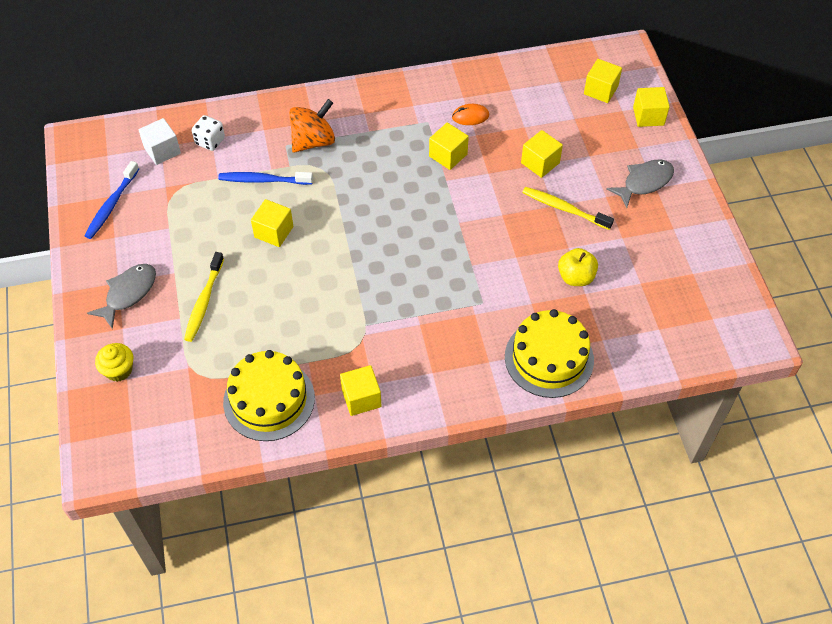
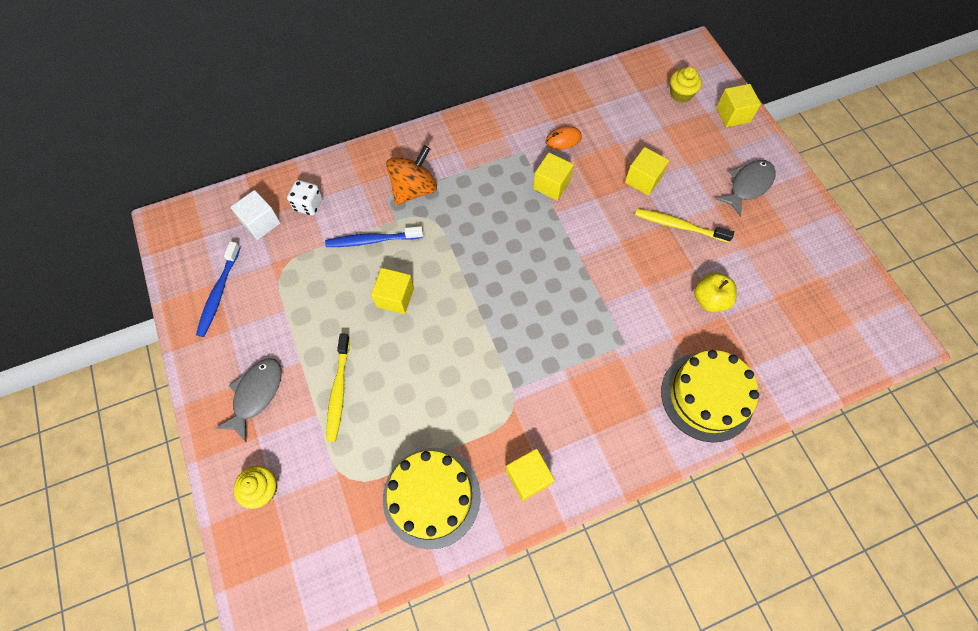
camera: 10 degrees left, 10 degrees up
yellow cube [584,59,622,103] -> yellow cupcake [670,67,702,103]

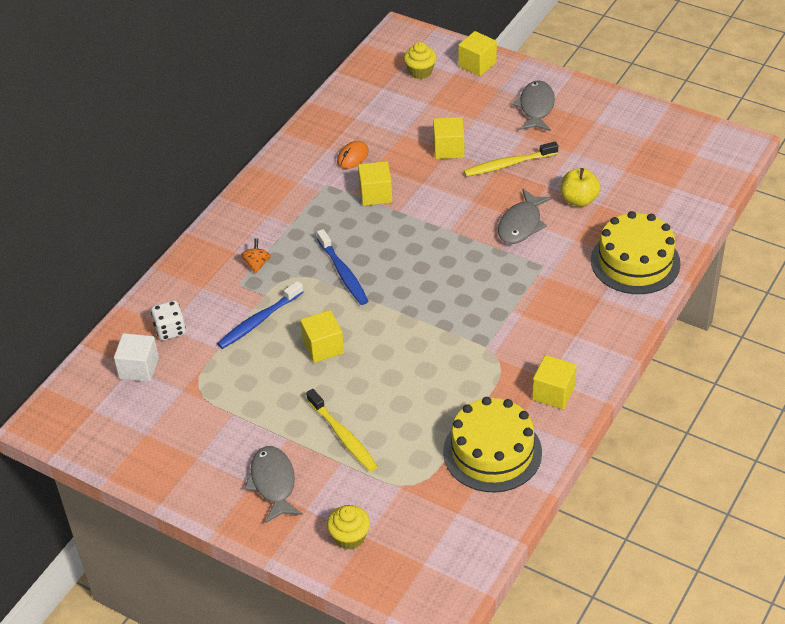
camera: 35 degrees left, 20 degrees down
blue toothbrush [196,241,240,337] -> blue toothbrush moved to [317,229,368,305]
orange spinning top [386,145,437,205] -> orange spinning top [241,238,271,274], size x0.49
none -> grey fish [498,188,552,244]

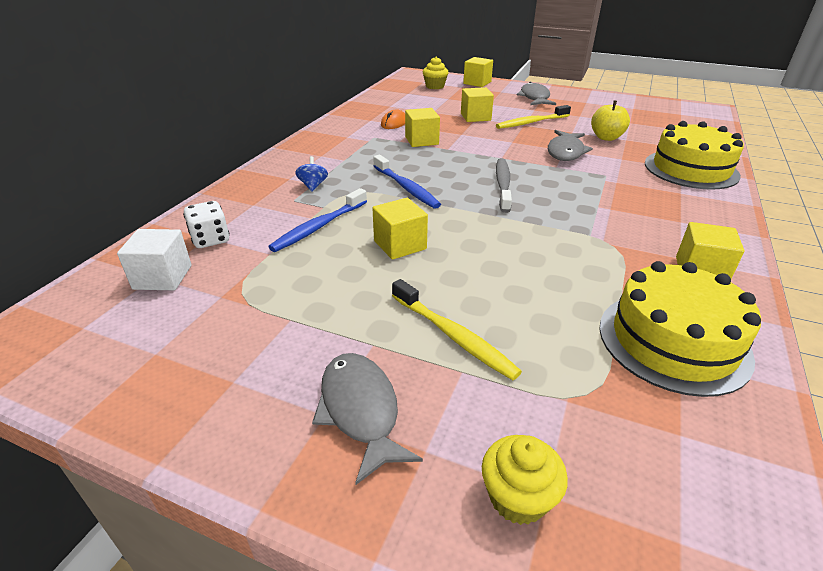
camera: 10 degrees left, 10 degrees down
orange spinning top [241,238,271,274] -> blue spinning top [295,156,328,191]
none -> grey toothbrush [496,158,512,213]

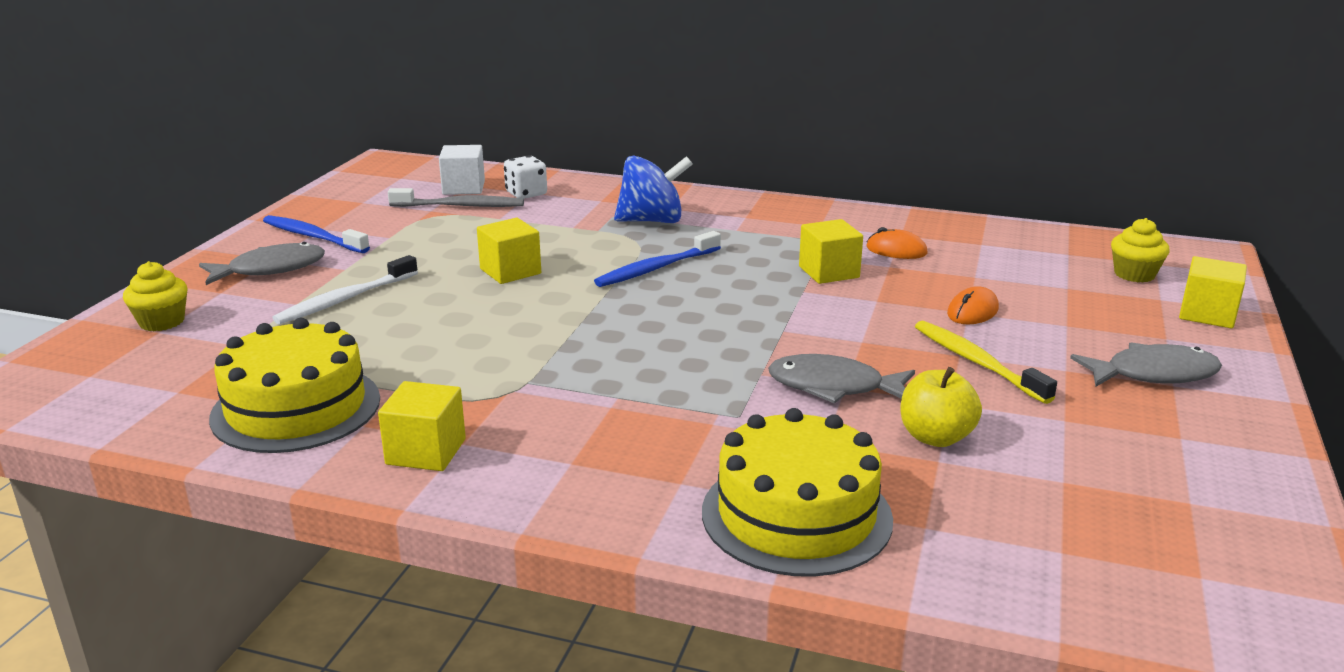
camera: 85 degrees right, 10 degrees down
blue toothbrush [268,188,367,252] -> blue toothbrush moved to [263,215,370,253]
blue spinning top [295,156,328,191] -> blue spinning top [614,156,693,223], size x2.03
yellow toothbrush [392,279,522,380] -> white toothbrush [273,255,418,324]
yellow cube [461,87,494,122] -> orange mouse [947,286,999,324]
grey toothbrush [496,158,512,213] -> grey toothbrush moved to [388,188,524,207]

